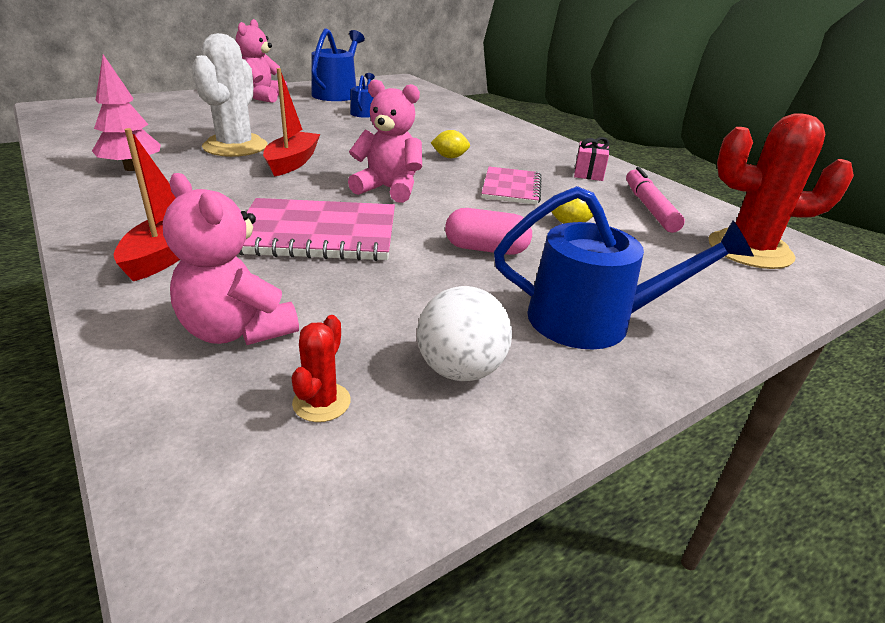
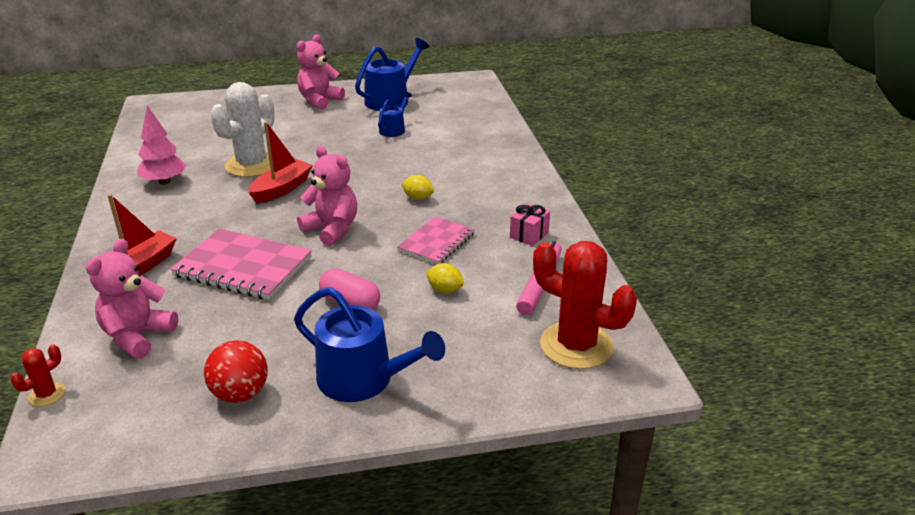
camera: 25 degrees right, 0 degrees up
pink teddy bear [163,173,299,345] -> pink teddy bear turned 45 degrees clockwise [86,239,178,359]
red cactus [291,315,351,422] -> red cactus moved to [10,344,65,406]
white ball [417,286,512,381] -> red ball [204,340,268,403]

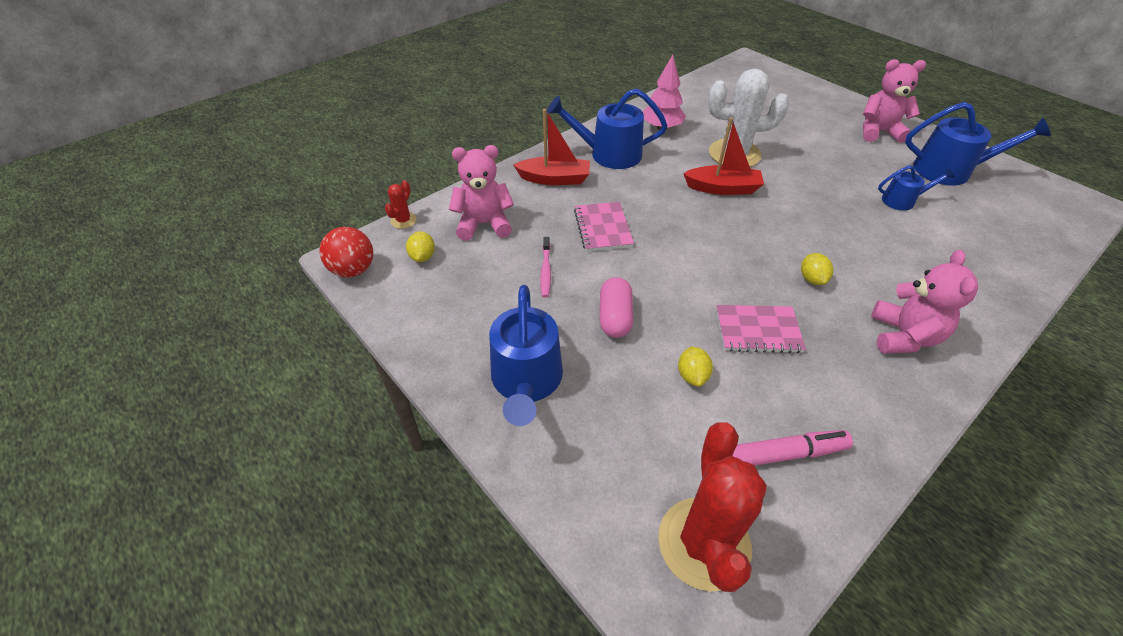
camera: 60 degrees right, 15 degrees up
red cactus [10,344,65,406] -> red cactus turned 75 degrees counterclockwise [385,181,417,229]
pink notebook [170,229,312,300] -> pink notebook [574,202,634,252], size x0.63
red ball [204,340,268,403] -> red ball moved to [319,227,373,277]
pink teddy bear [297,146,357,246] -> pink teddy bear moved to [871,250,978,354]
pink gift [510,203,550,246] -> none
none -> yellow lemon [406,231,435,262]
none -> pink toothbrush [540,237,551,297]
none -> blue watering can [547,89,667,169]

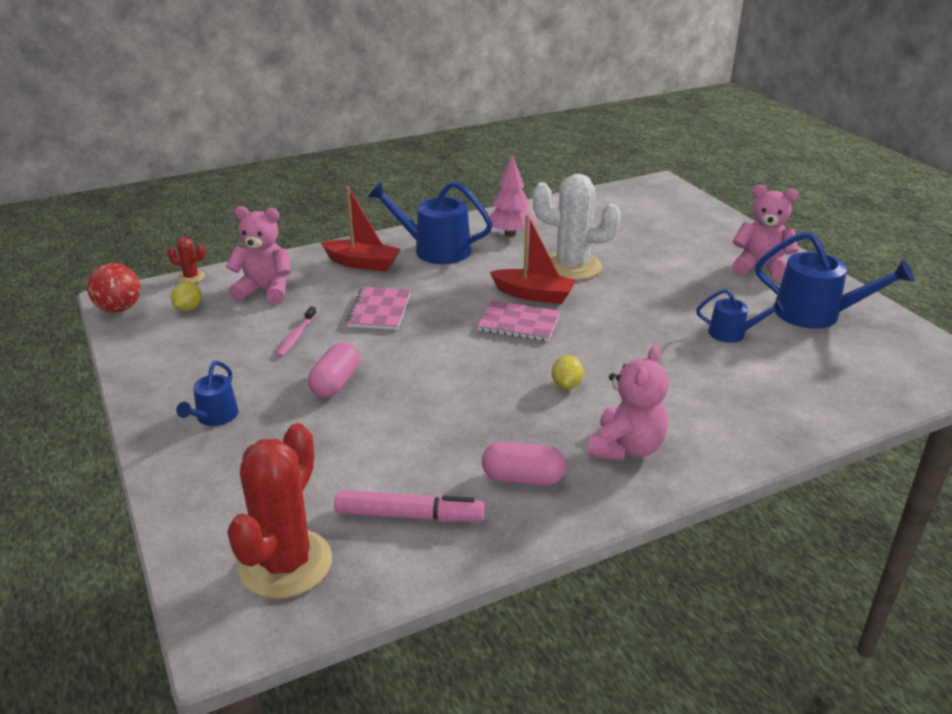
camera: 15 degrees right, 15 degrees down
red cactus [385,181,417,229] -> red cactus turned 60 degrees clockwise [167,237,205,283]
blue watering can [489,285,563,426] -> blue watering can [176,361,238,426], size x0.55
yellow lemon [678,346,713,387] -> none
pink notebook [716,305,806,353] -> pink notebook moved to [477,301,560,341]
none -> pink capsule [482,442,566,486]

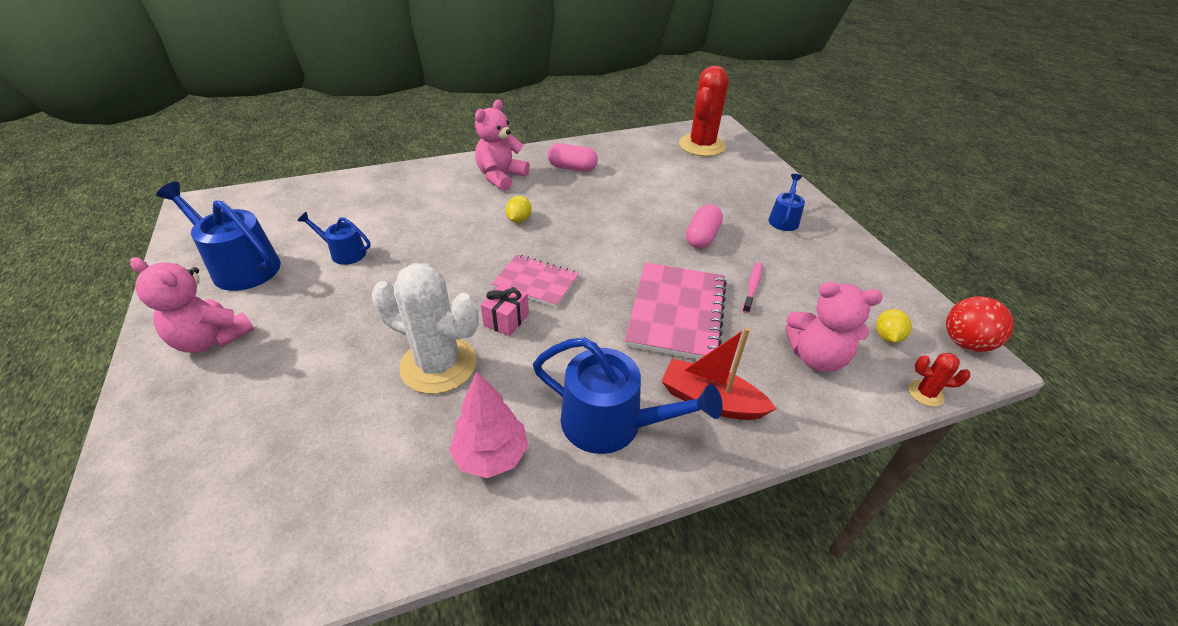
camera: 175 degrees left, 10 degrees up
pink marker [334,490,485,522] -> none
pink notebook [346,287,411,330] -> pink notebook [625,262,727,360], size x1.58
red boat [490,214,576,304] -> pink gift [481,283,529,336]

